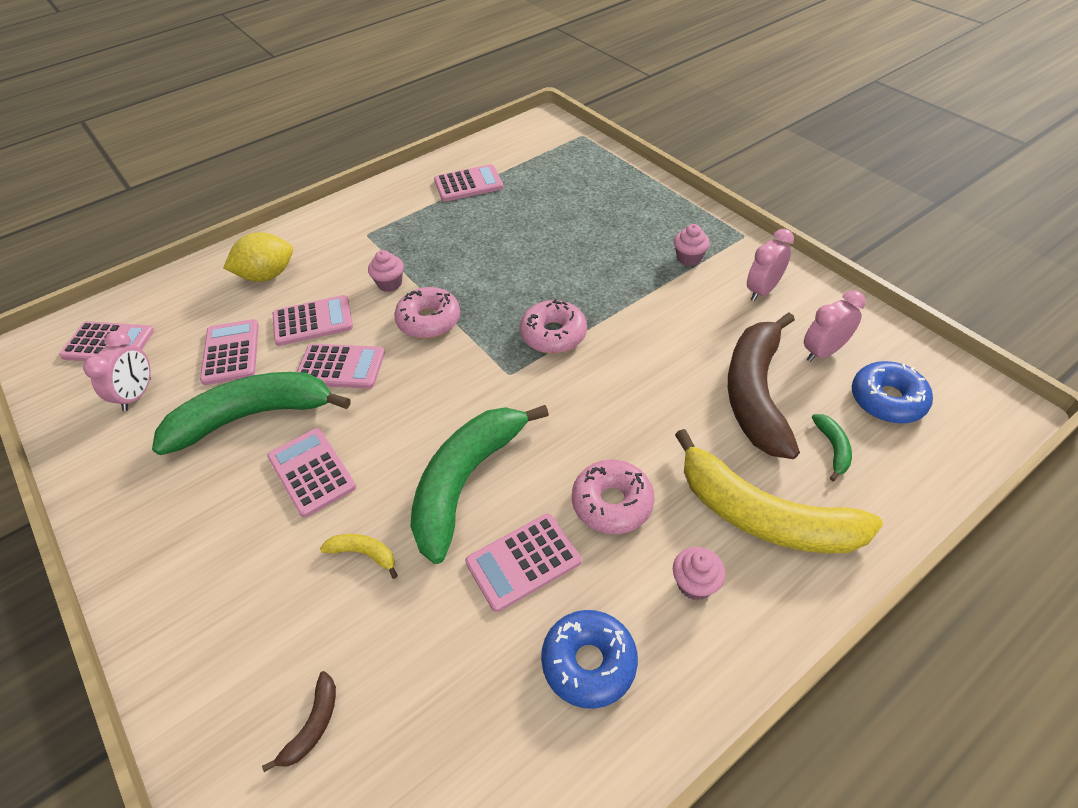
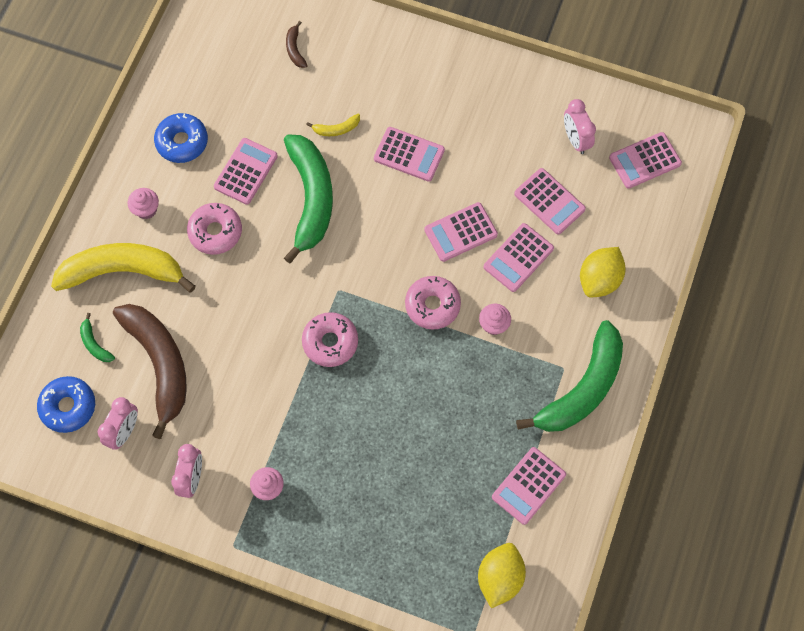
camera: 145 degrees right, 20 degrees up
green banana [152,372,351,455] -> green banana moved to [516,320,623,432]
none -> yellow lemon [478,543,526,608]

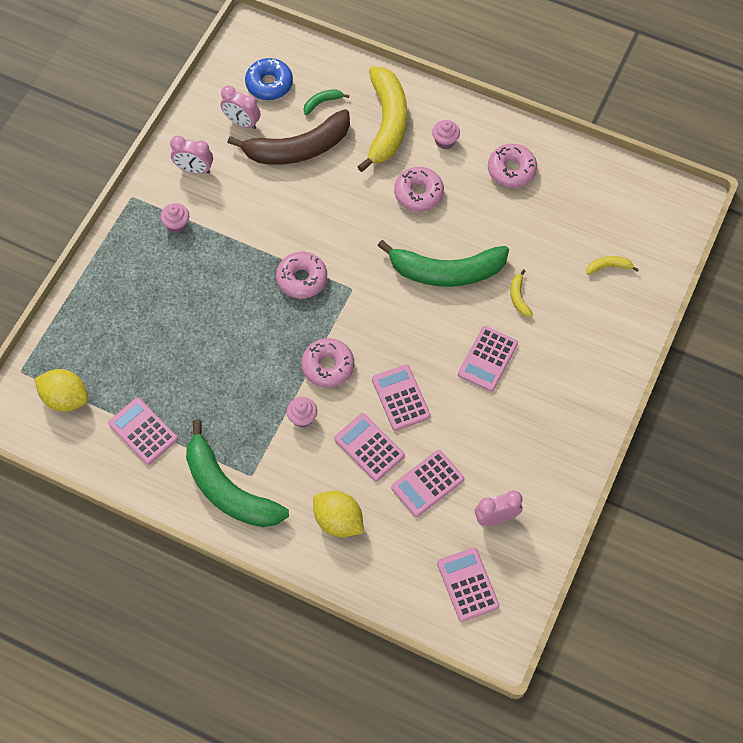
camera: 95 degrees right, 5 degrees down
blue donut [154,113,208,163] -> pink donut [488,144,537,188]
pink calculator [214,138,278,205] -> none
brown banana [286,21,308,68] -> yellow banana [587,256,639,275]

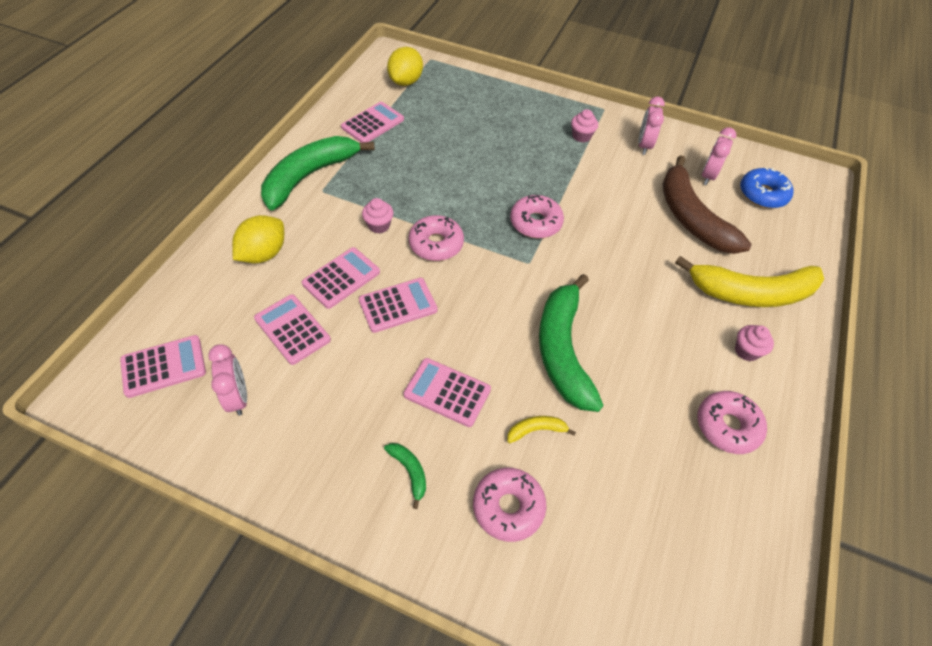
camera: 85 degrees right, 10 degrees down
green banana [304,89,349,115] -> green banana moved to [384,443,426,509]
pink donut [394,167,444,212] -> pink donut moved to [473,468,547,542]
yellow banana [587,256,639,275] -> none

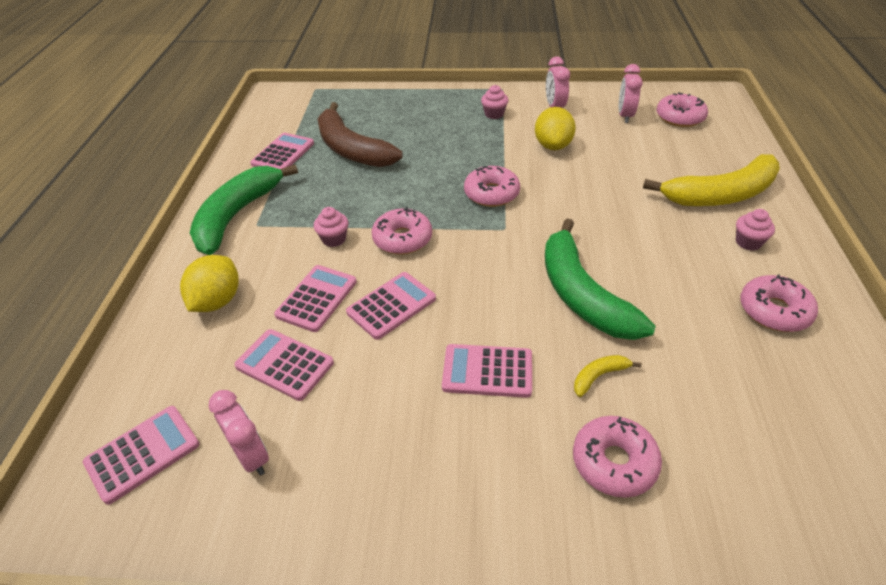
camera: 15 degrees left, 10 degrees down
green banana [384,443,426,509] -> none
yellow lemon [387,47,423,86] -> yellow lemon moved to [535,107,576,150]
brown banana [663,155,752,254] -> brown banana moved to [318,102,403,167]
blue donut [740,168,794,208] -> pink donut [657,92,708,127]

